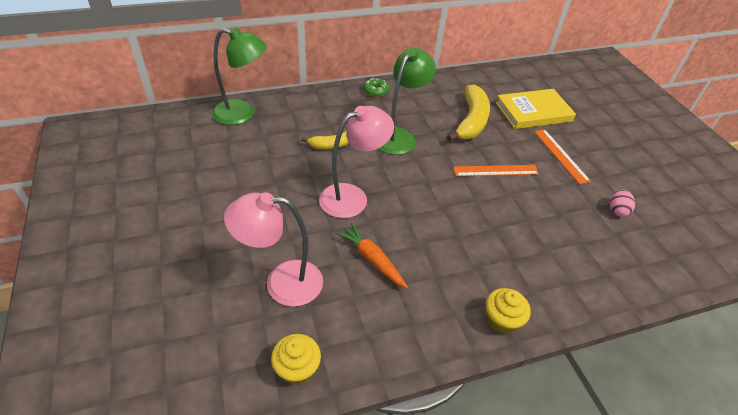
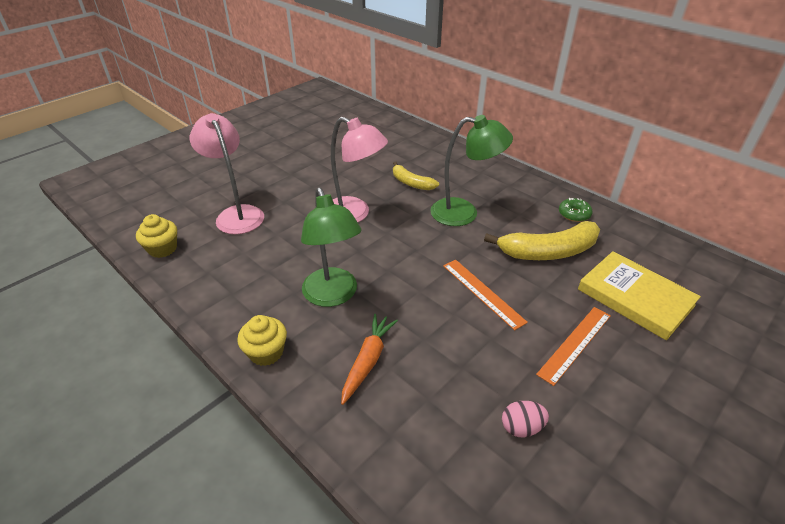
camera: 65 degrees right, 5 degrees down
green lamp [212,27,267,125] -> green lamp moved to [301,187,361,307]
orange carrot [336,223,408,288] -> orange carrot moved to [341,314,398,405]
green donut [363,78,390,97] -> green donut moved to [559,198,593,222]

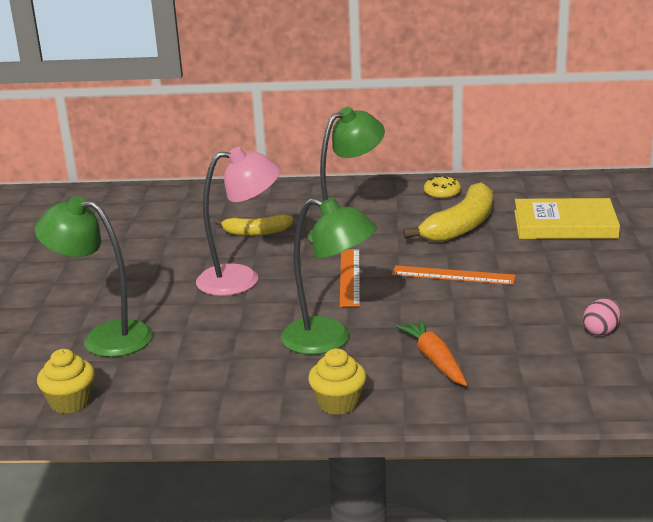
camera: 40 degrees left, 15 degrees down
pink lamp [190,113,264,234] -> green lamp [35,196,153,357]
orange ruler [536,307,611,386] -> orange ruler moved to [340,249,360,307]
green donut [559,198,593,222] -> yellow donut [424,176,461,199]

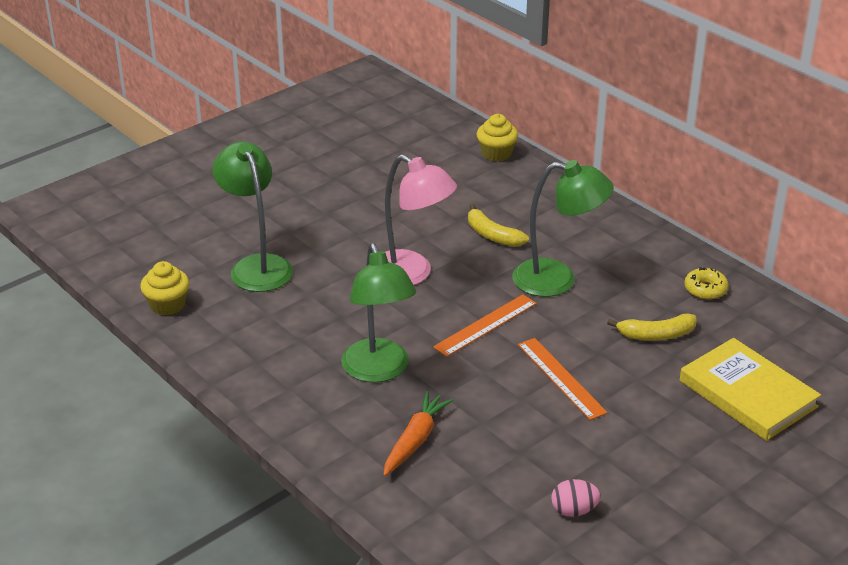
camera: 45 degrees right, 10 degrees up
yellow cupcake [308,349,367,415] -> yellow cupcake moved to [477,114,518,161]
yellow banana [403,182,493,242] -> yellow banana [607,313,697,341], size x0.59

